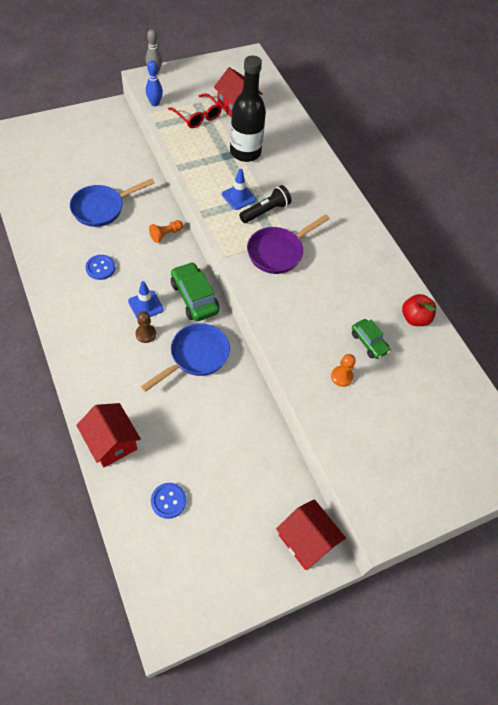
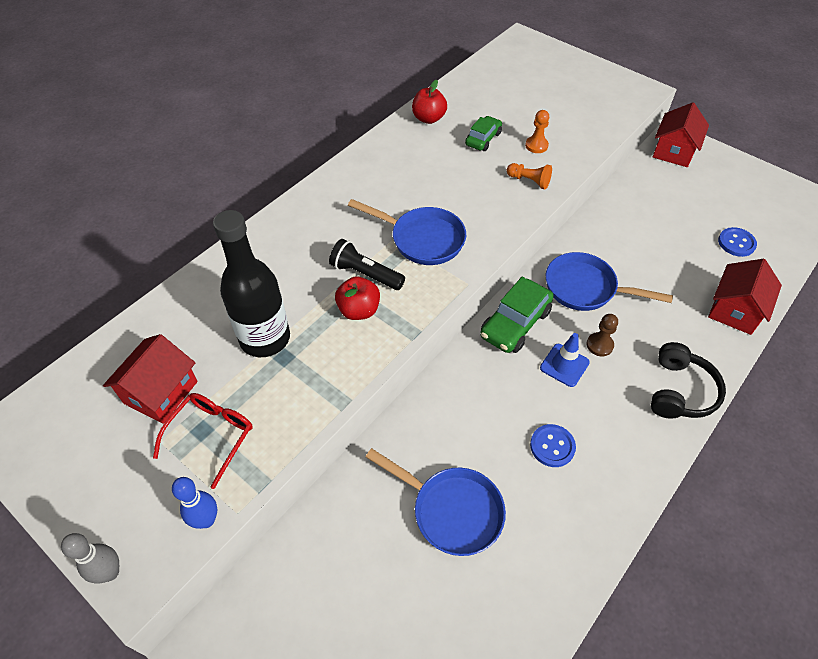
camera: 110 degrees left, 5 degrees down
orange pawn [149,220,183,243] -> orange pawn moved to [507,163,552,189]
blue traffic cone [222,169,256,210] -> red apple [335,276,380,320]
purple pan [247,214,330,274] -> blue pan [348,199,466,265]
none -> black headphones [651,342,726,419]

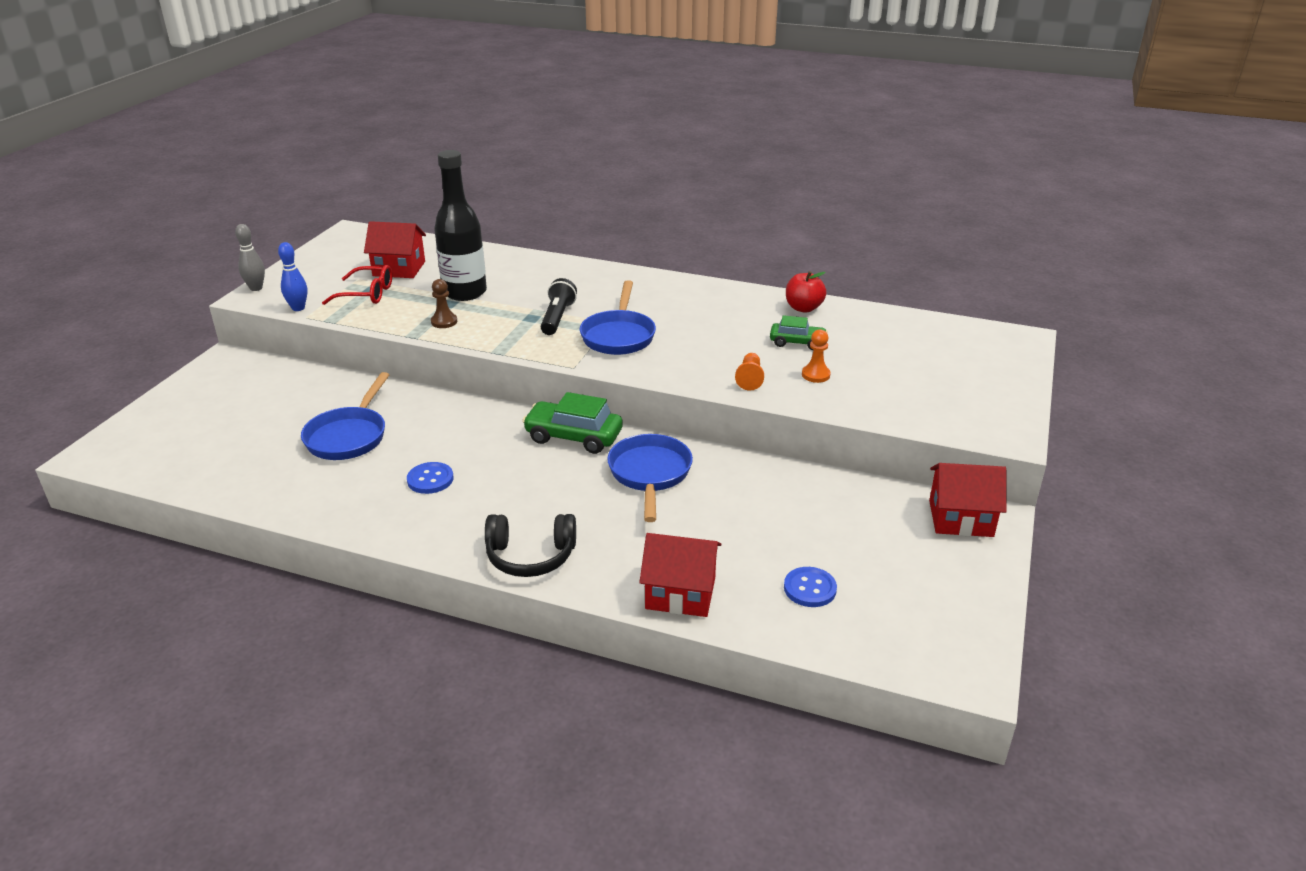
camera: 70 degrees right, 20 degrees down
red apple [335,276,380,320] -> none
blue traffic cone [540,333,590,387] -> none
brown pawn [587,314,618,356] -> brown pawn moved to [431,279,457,328]

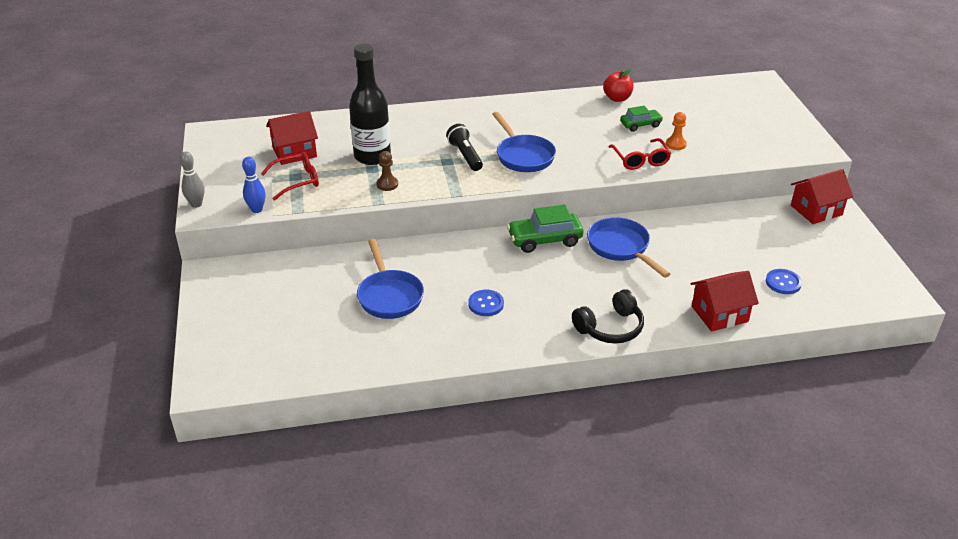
camera: 30 degrees left, 5 degrees up
orange pawn [735,353,764,391] -> red glasses [609,138,671,170]

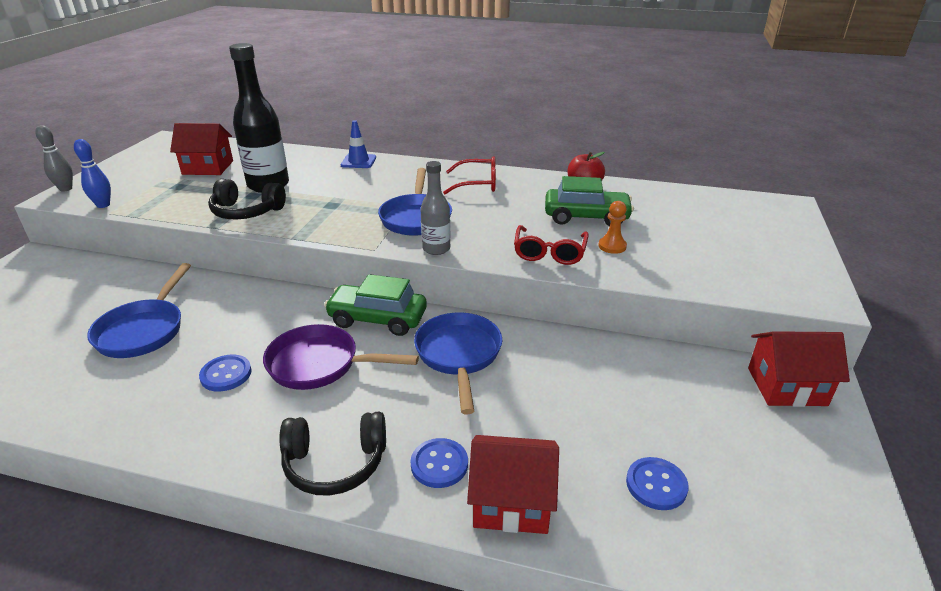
camera: 25 degrees right, 5 degrees down
red glasses [261,152,319,201] -> red glasses moved to [443,156,496,194]
brown pawn [377,151,398,191] -> black headphones [208,179,286,219]
black flashlight [446,124,483,171] -> none
green car [620,106,663,132] -> green car [545,176,634,227], size x1.61
none -> purple pan [263,324,419,390]
none -> blue traffic cone [341,120,376,168]
none -> blue button [410,438,468,488]
none -> grey bottle [420,161,450,255]

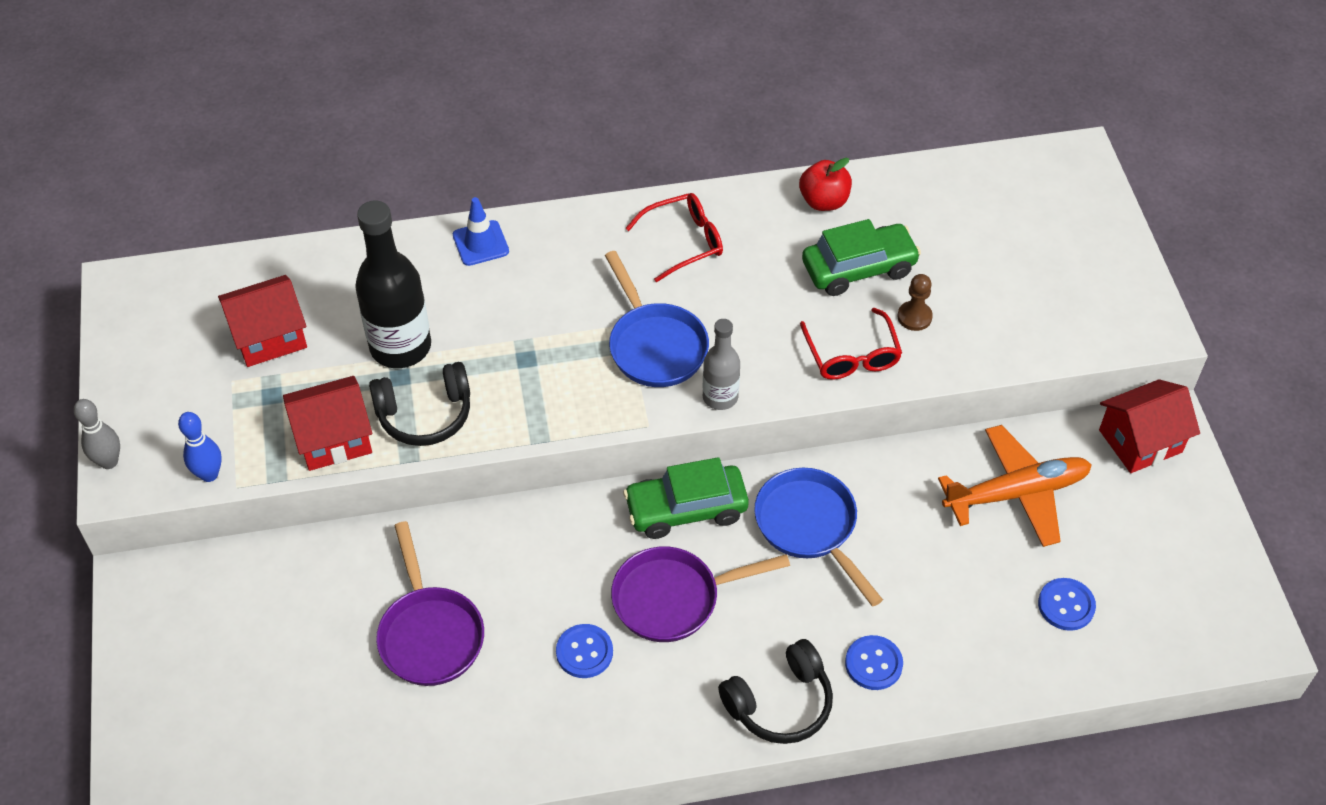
camera: 25 degrees left, 20 degrees up
blue pan [87,263,191,358] -> purple pan [376,521,484,686]
red house [467,435,559,534] -> red house moved to [283,376,372,471]
orange pawn [598,201,627,254] -> brown pawn [898,274,933,331]
none -> orange plane [938,425,1092,547]

